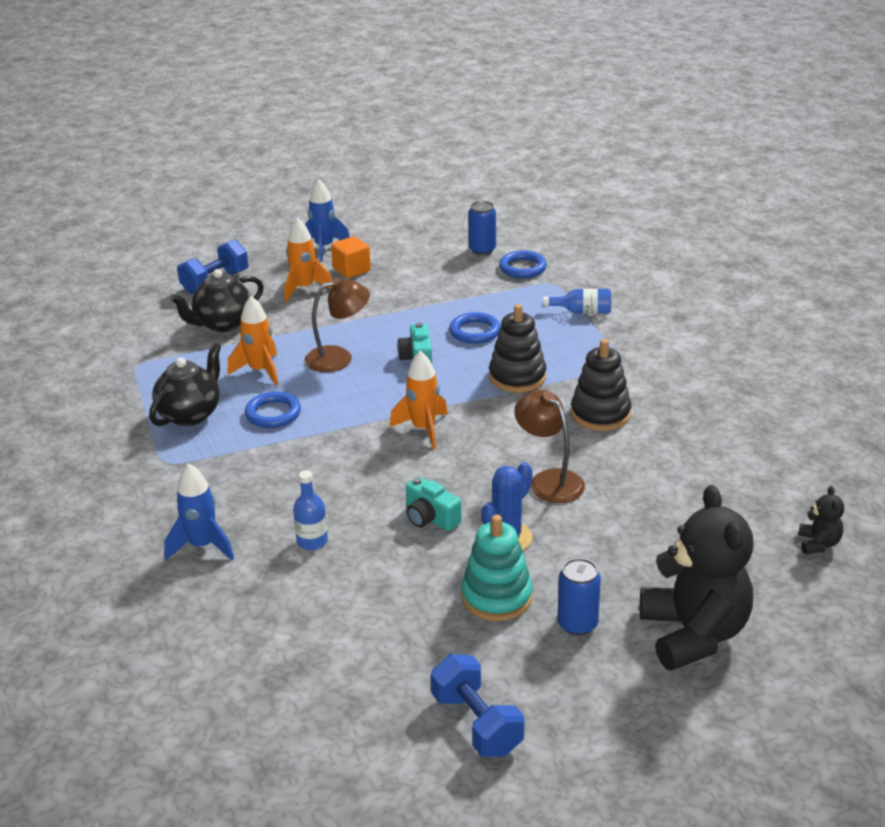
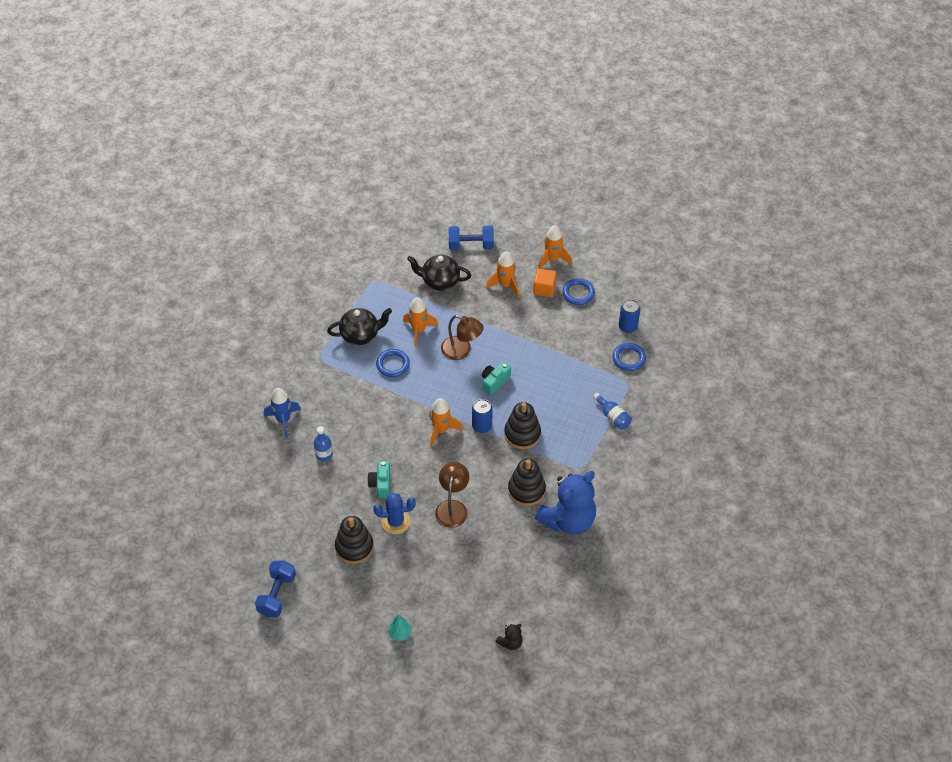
camera: 45 degrees right, 20 degrees up
blue rocket [305,179,350,261] -> orange rocket [538,225,572,269]
blue ring [449,312,501,344] -> blue ring moved to [562,278,595,305]
turquoise stacking toy [461,515,533,621] -> black stacking toy [335,516,374,564]
blue can [557,558,601,636] -> blue can moved to [472,399,493,433]
black teddy bear [640,485,754,670] -> turquoise tree [388,615,412,642]
none -> blue teddy bear [535,471,596,535]

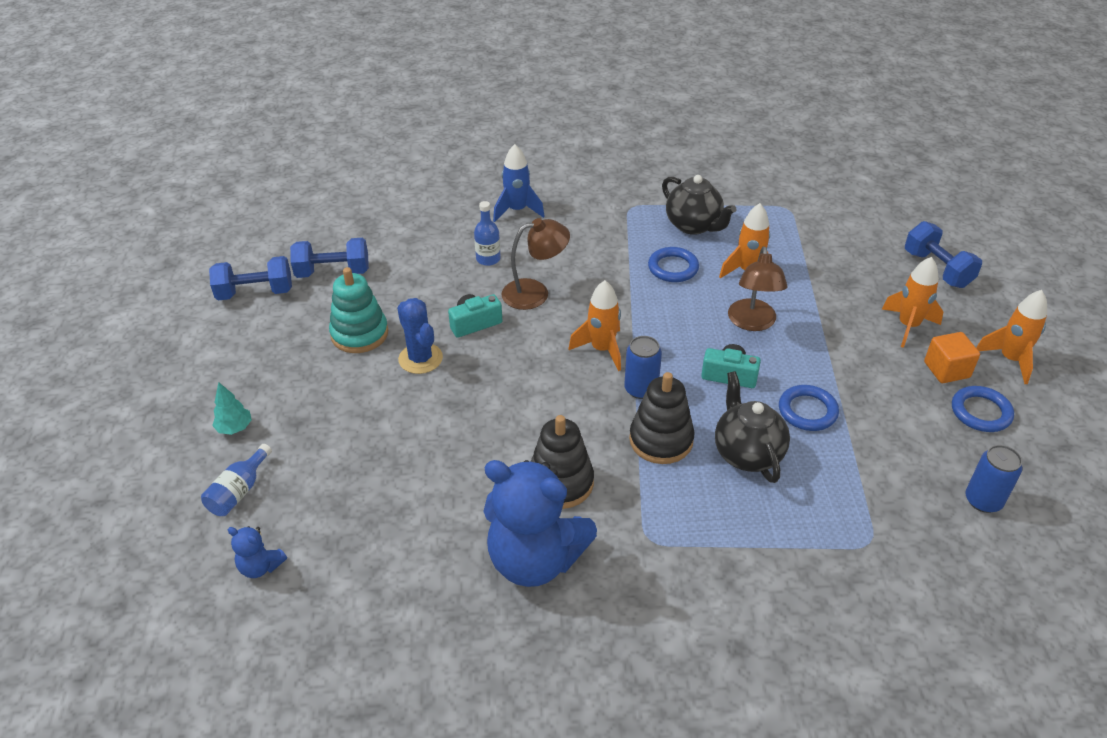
camera: 65 degrees right, 10 degrees down
black stacking toy [335,516,374,564] -> turquoise stacking toy [329,267,388,353]
black teapot [407,255,471,291] -> black teapot moved to [715,371,790,483]
brown lamp [435,462,469,528] -> brown lamp moved to [502,218,570,310]
black teddy bear [496,624,523,650] -> blue teddy bear [228,526,287,578]
blue bottle [593,393,632,430] -> blue bottle moved to [201,444,272,516]
blue ring [612,343,646,371] -> blue ring moved to [779,385,839,431]
none -> blue dumbbell [290,238,369,278]

